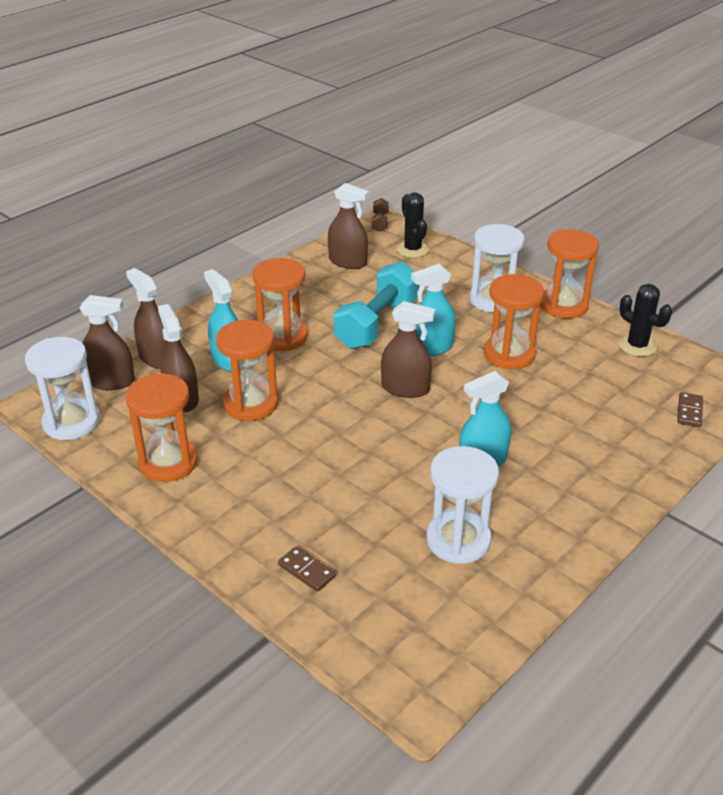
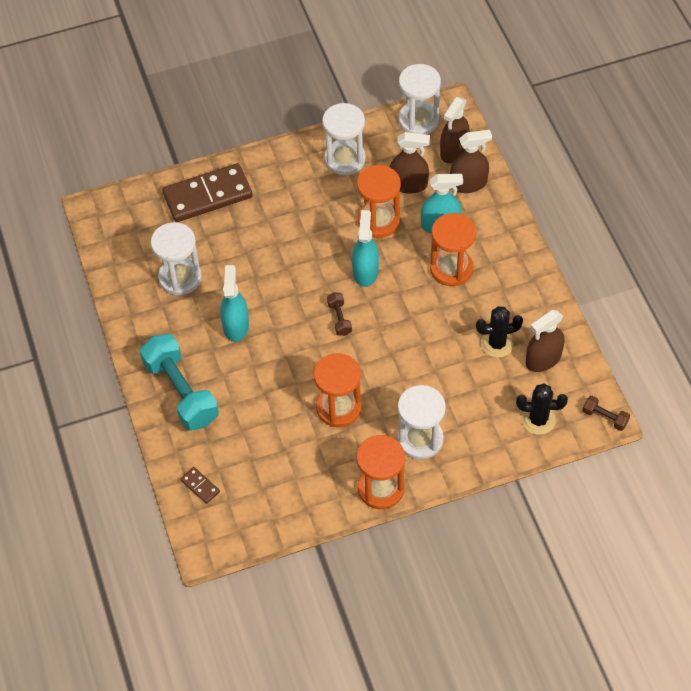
camera: 120 degrees right, 20 degrees up
orange hourglass [125,373,198,482] -> white hourglass [322,103,366,175]
brown domino [278,546,336,592] -> brown domino [162,163,253,222], size x2.38
turquoise dumbbell [334,261,419,349] -> turquoise dumbbell moved to [140,334,219,431]
brown spray bottle [381,301,436,398] -> brown dumbbell [327,292,352,336]
turquoise spray bottle [411,264,456,357] -> turquoise spray bottle moved to [352,210,379,287]
black cactus [618,284,672,357] -> black cactus moved to [476,306,523,358]

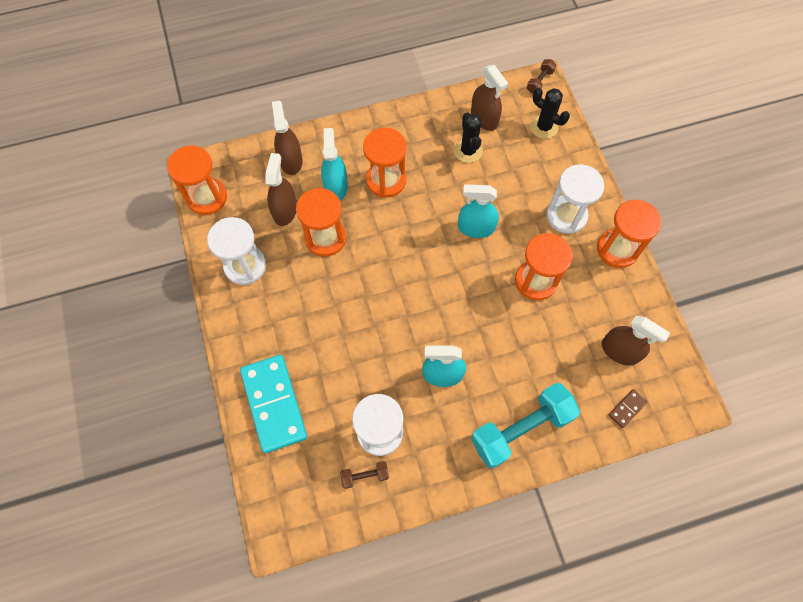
camera: 90 degrees left, 10 degrees up
brown domino [162,163,253,222] -> turquoise domino [240,355,307,453]
brown dumbbell [327,292,352,336] -> brown dumbbell moved to [340,461,389,489]
turquoise spray bottle [352,210,379,287] -> turquoise spray bottle moved to [458,184,499,238]
white hourglass [399,64,441,135] -> orange hourglass [167,145,227,215]
brown spray bottle [440,97,470,163] -> brown spray bottle moved to [602,316,670,366]
black cactus [516,383,568,435] -> black cactus turned 60 degrees counterclockwise [530,88,570,139]

